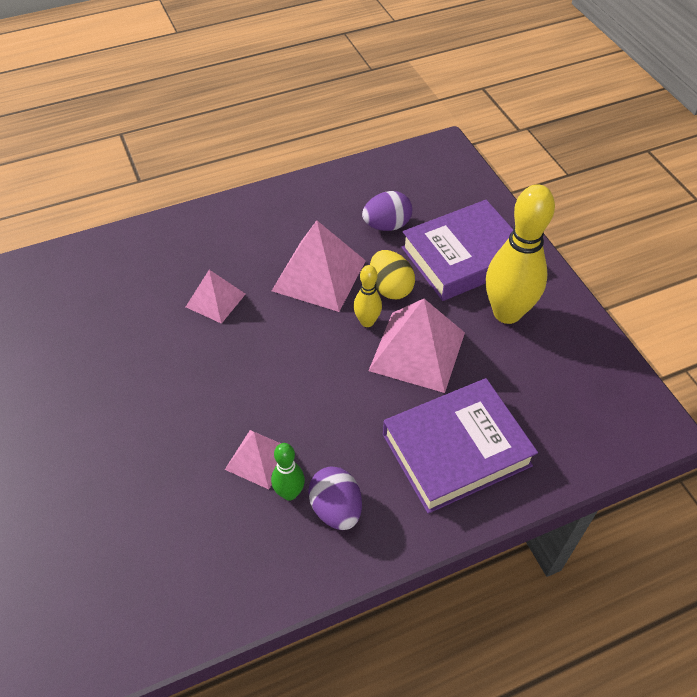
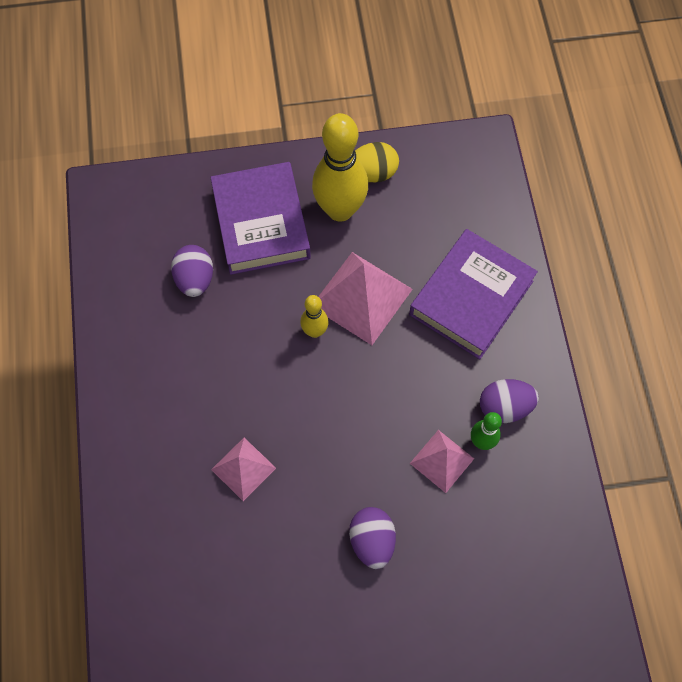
camera: 75 degrees left, 15 degrees up
pink pyramid [272,220,366,312] -> none
yellow egg [370,250,415,299] -> yellow egg moved to [355,142,399,182]
purple book [383,378,538,514] -> purple book turned 45 degrees clockwise [409,229,538,359]
none -> purple egg [349,507,396,569]

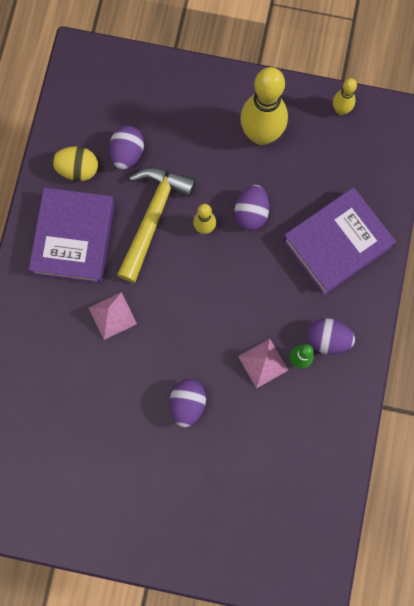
camera: 20 degrees right, 10 degrees up
purple book [210,162,311,275] -> purple book moved to [29,187,115,284]
pink pyramid [318,252,413,345] -> purple egg [234,185,269,231]
yellow egg [355,142,399,182] -> yellow egg moved to [52,146,98,181]
none -> yellow hammer [117,167,196,283]
none -> yellow bowling pin [333,78,357,115]

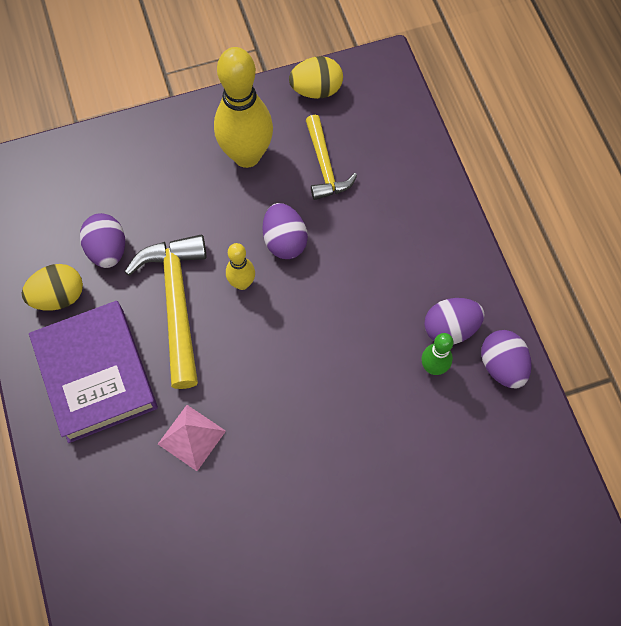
camera: 30 degrees left, 10 degrees down
purple egg [170,379,206,427] -> purple egg moved to [481,330,532,388]
pink pyramid [238,339,288,389] -> none
purple book [283,187,396,295] -> none
yellow bowling pin [333,78,357,115] -> yellow egg [289,56,343,99]
none -> yellow hammer [306,115,357,200]

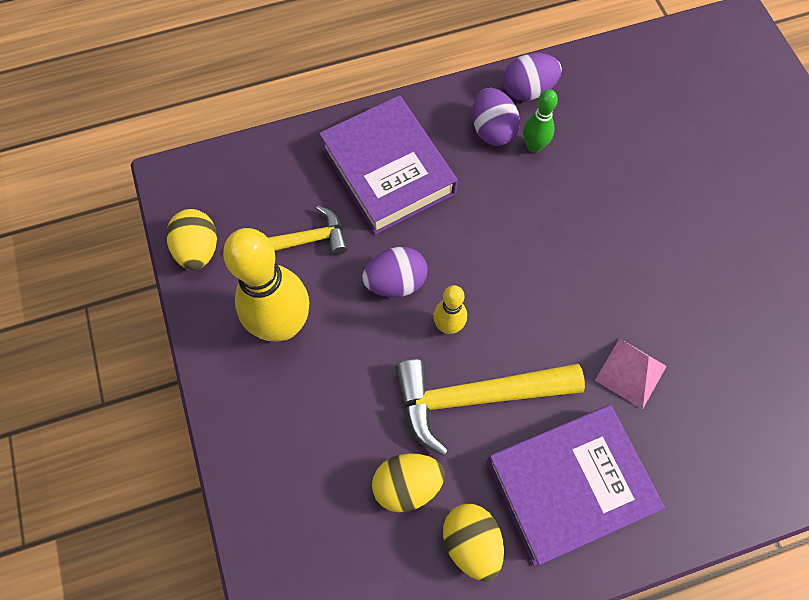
camera: 90 degrees left, 0 degrees up
purple egg [80,213,125,268] -> yellow egg [372,453,445,513]
none -> purple book [319,95,458,234]

